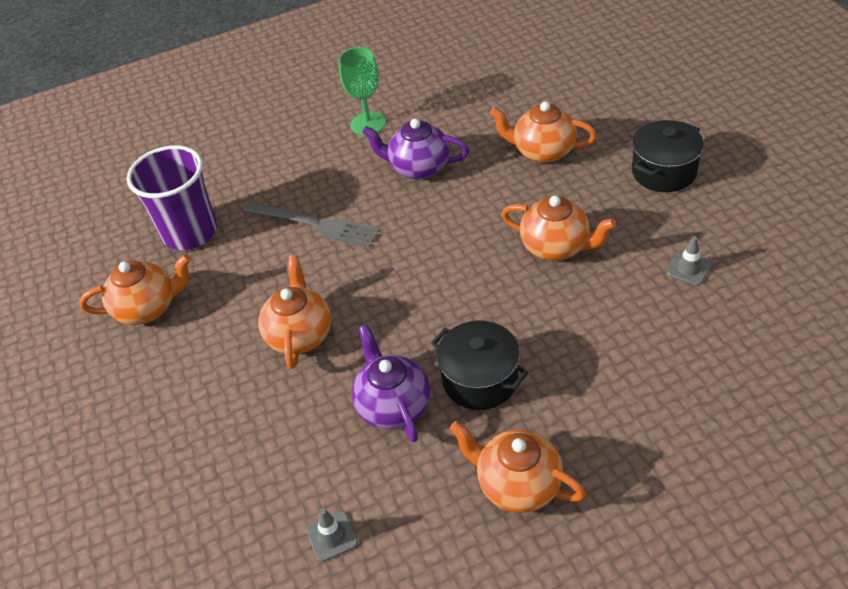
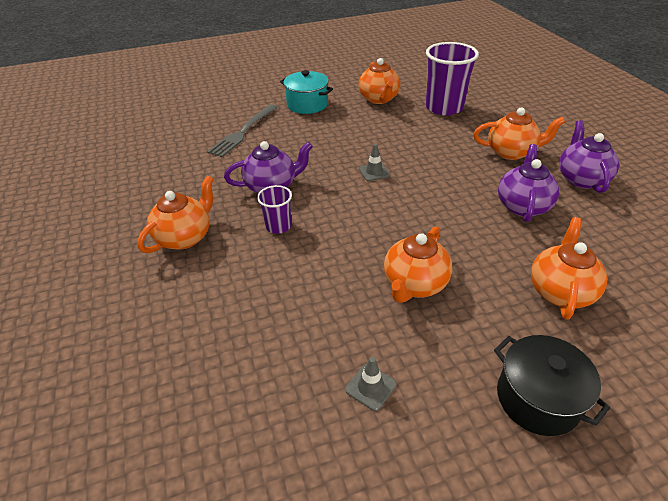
camera: 90 degrees right, 5 degrees down
grey fork [243,202,380,248] -> grey fork moved to [207,104,278,157]
orange teapot [258,255,331,369] -> orange teapot moved to [473,108,565,160]
grey traffic cone [306,509,358,562] -> grey traffic cone moved to [359,144,390,181]
green goblet [339,47,386,135] -> purple teapot [559,120,619,193]
black pot [431,320,528,410] -> purple cup [257,185,292,234]
none -> turquoise pot [280,70,333,114]

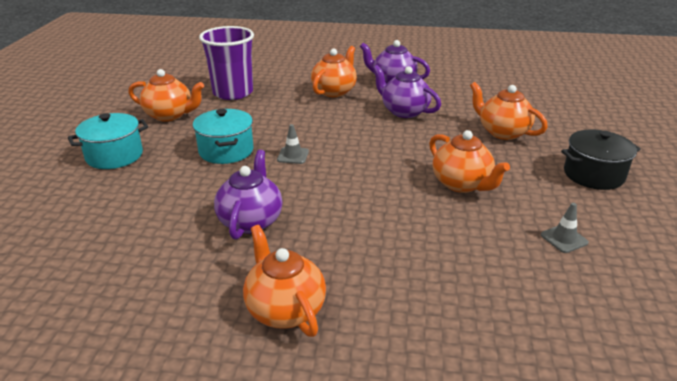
camera: 65 degrees left, 10 degrees down
grey fork [207,104,278,157] -> none
purple cup [257,185,292,234] -> none
none -> turquoise pot [193,109,254,164]

